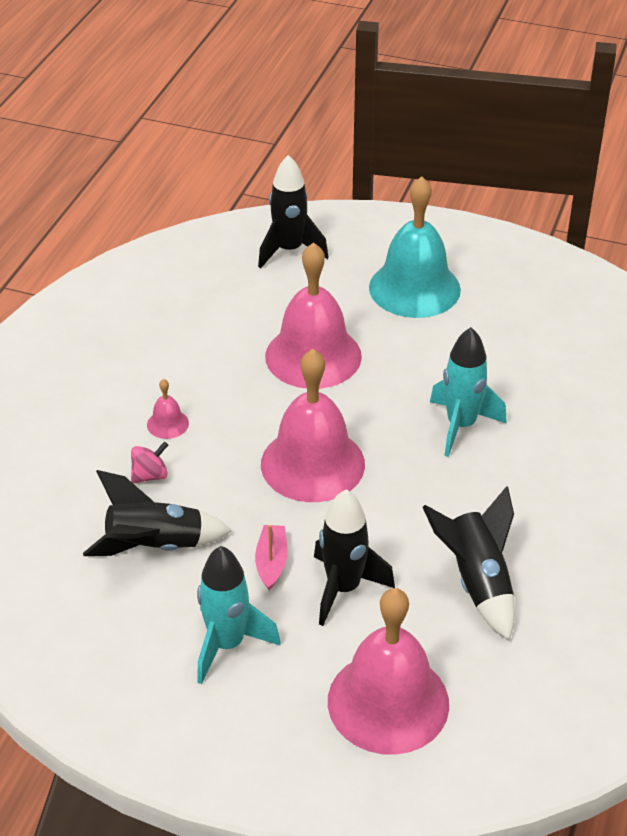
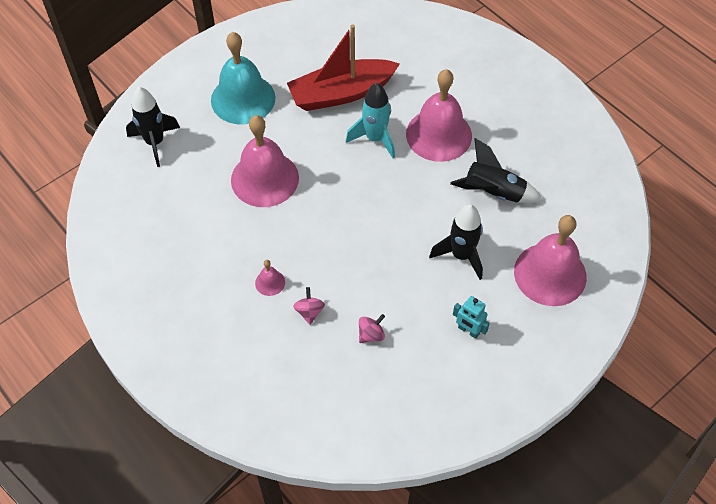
camera: 60 degrees left, 15 degrees up
black rocket [83,470,232,556] -> pink spinning top [359,314,385,343]
turquoise rocket [197,546,281,684] -> turquoise robot [453,296,490,339]
pink boat [255,525,288,590] -> none
pink bell [261,349,365,502] -> pink bell moved to [406,69,472,162]
none -> red boat [287,24,400,111]

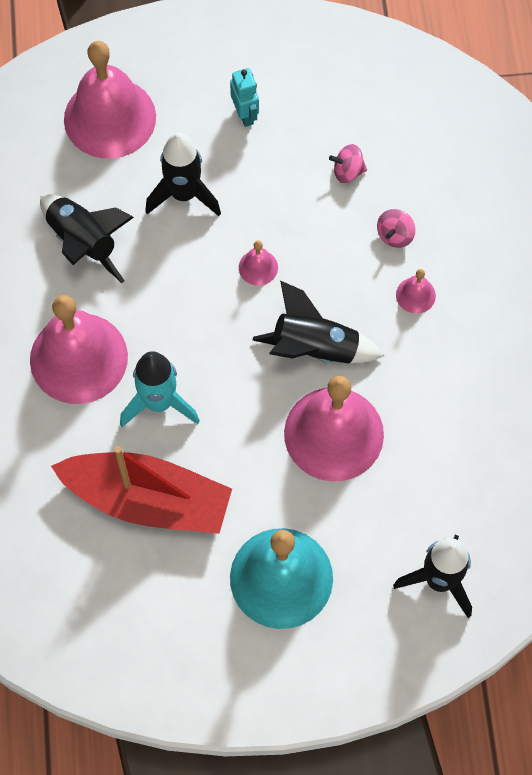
camera: 145 degrees left, 10 degrees up
none -> pink bell [239,240,278,286]
none -> black rocket [253,280,384,363]

